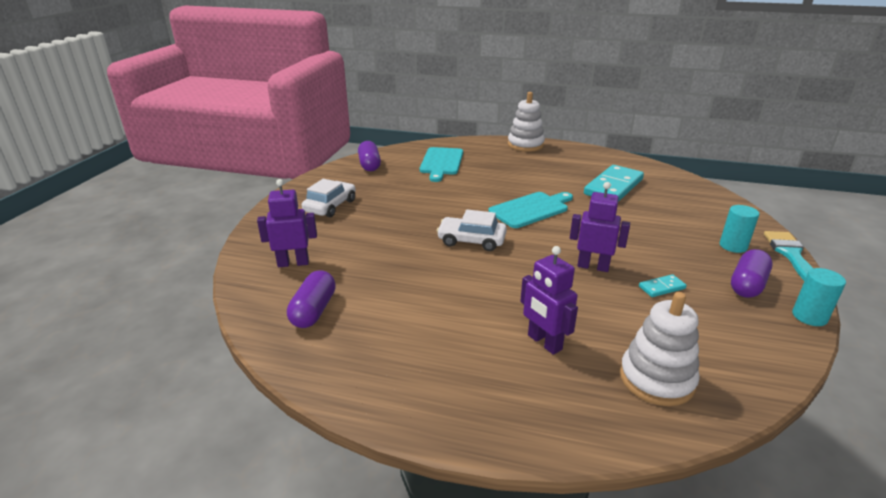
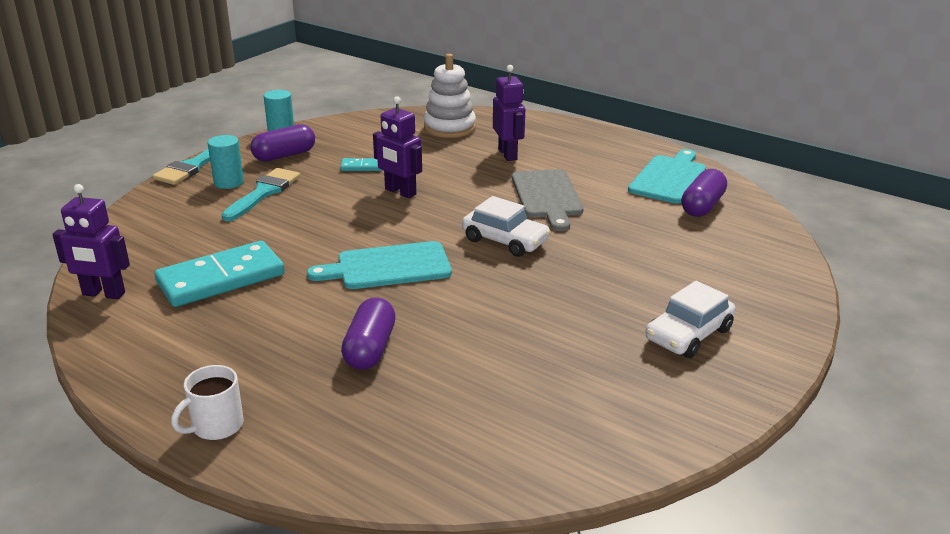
camera: 160 degrees left, 0 degrees up
purple robot [257,179,317,267] -> purple robot moved to [52,184,130,299]
purple capsule [358,141,381,171] -> purple capsule moved to [341,297,396,370]
turquoise cutting board [420,147,463,182] -> turquoise cutting board moved to [628,149,706,204]
white stacking toy [508,92,545,152] -> white mug [171,365,244,440]
none -> turquoise brush [221,168,300,221]
none -> grey cutting board [512,169,584,231]

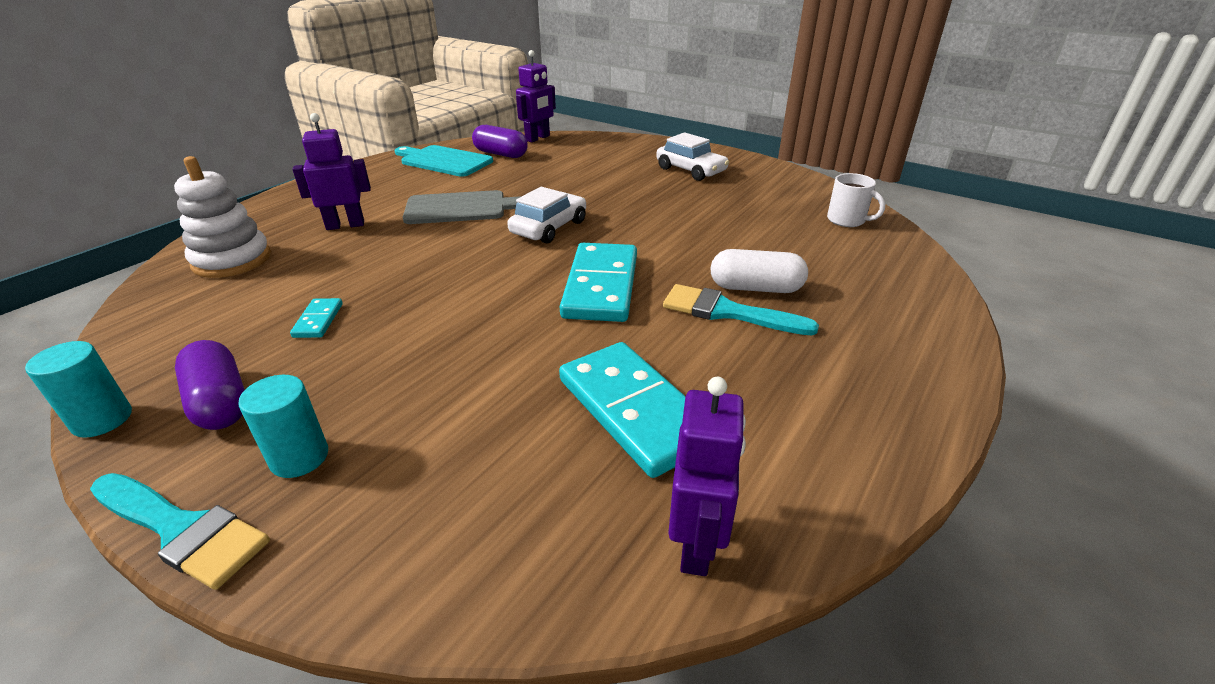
camera: 90 degrees left, 5 degrees up
white mug [171,365,244,440] -> white mug moved to [827,173,885,227]
turquoise brush [221,168,300,221] -> turquoise brush moved to [663,284,819,335]
turquoise cutting board [307,241,452,289] -> turquoise domino [560,243,637,322]
purple capsule [341,297,396,370] -> white capsule [711,249,808,293]
purple robot [373,96,422,198] -> purple robot moved to [516,50,556,142]

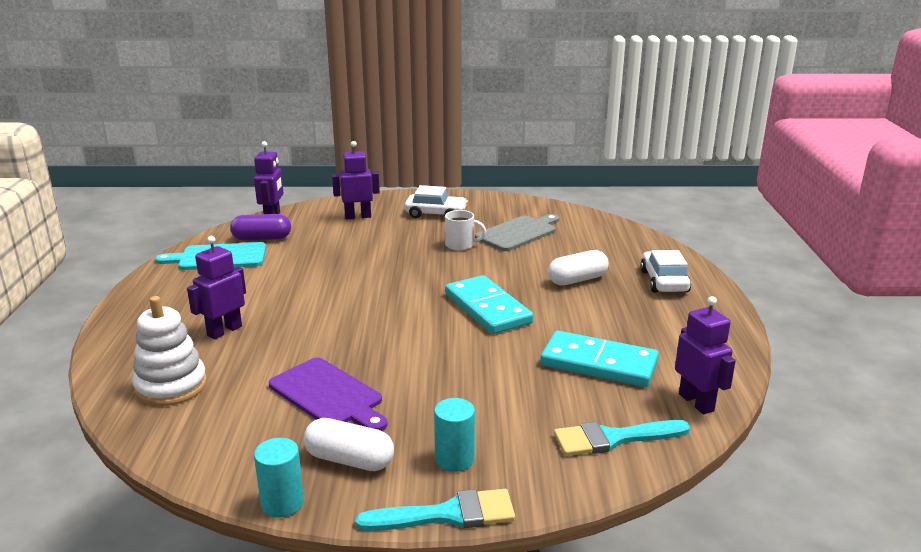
camera: 35 degrees left, 10 degrees down
purple capsule [175,340,245,430] -> white capsule [304,418,394,471]
turquoise domino [290,298,343,338] -> purple cutting board [269,358,388,431]
grey cutting board [403,190,522,224] -> grey cutting board moved to [475,214,559,251]
white car [507,187,586,244] -> white car moved to [640,250,691,293]
turquoise brush [663,284,819,335] -> turquoise brush moved to [554,420,690,456]
white mug [827,173,885,227] -> white mug moved to [445,210,486,251]
none -> purple robot [332,141,380,219]

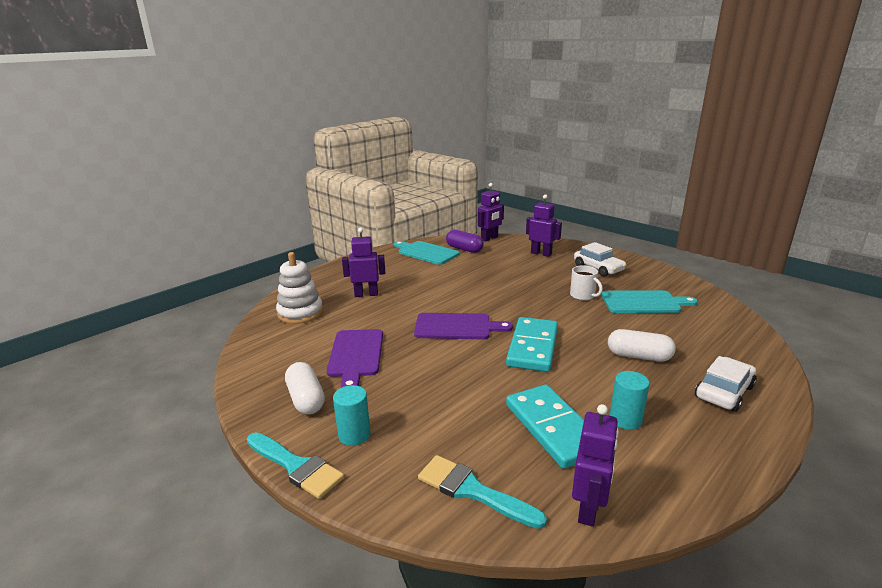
camera: 45 degrees right, 0 degrees up
turquoise cylinder [254,438,304,517] -> turquoise cylinder moved to [610,371,650,430]
grey cutting board [475,214,559,251] -> turquoise cutting board [602,290,698,313]
none -> purple cutting board [414,313,513,339]

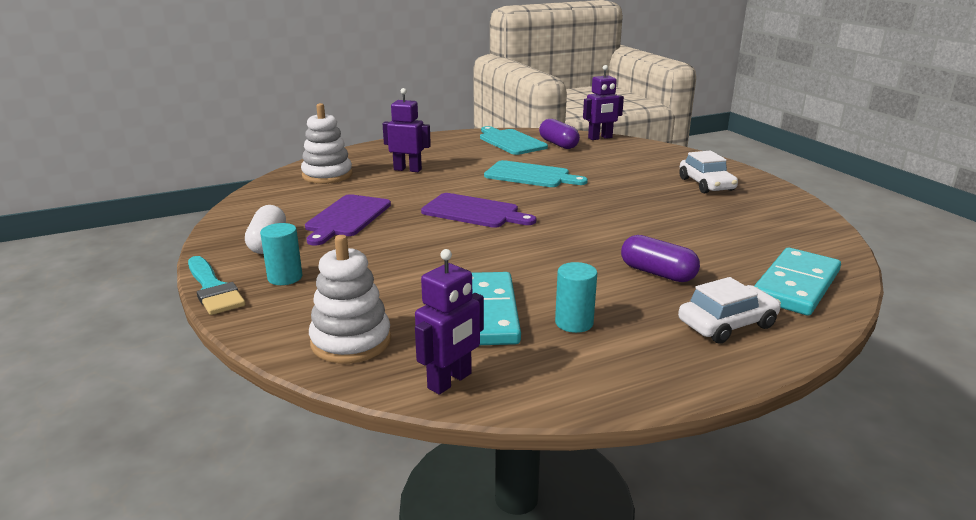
camera: 20 degrees right, 0 degrees up
turquoise brush [418,455,547,529] -> white stacking toy [309,235,391,363]
turquoise domino [506,317,558,372] -> turquoise domino moved to [754,248,841,316]
purple robot [526,194,562,257] -> none
white mug [570,265,603,301] -> none
turquoise cutting board [602,290,698,313] -> turquoise cutting board moved to [484,160,588,187]
white capsule [608,329,676,362] -> purple capsule [621,235,700,282]

